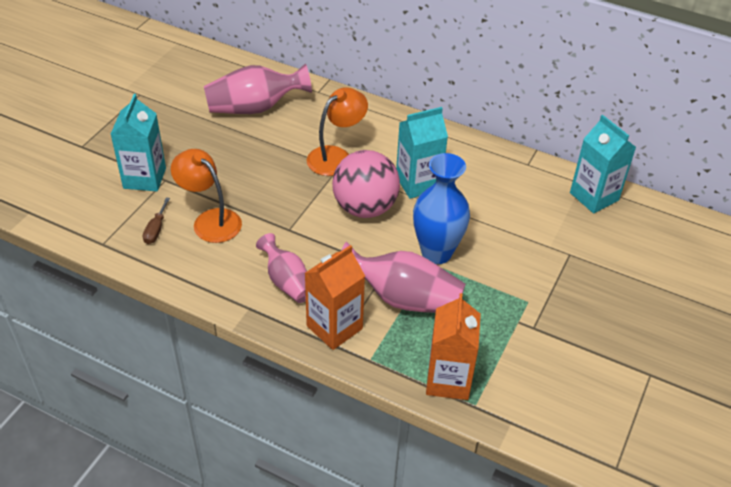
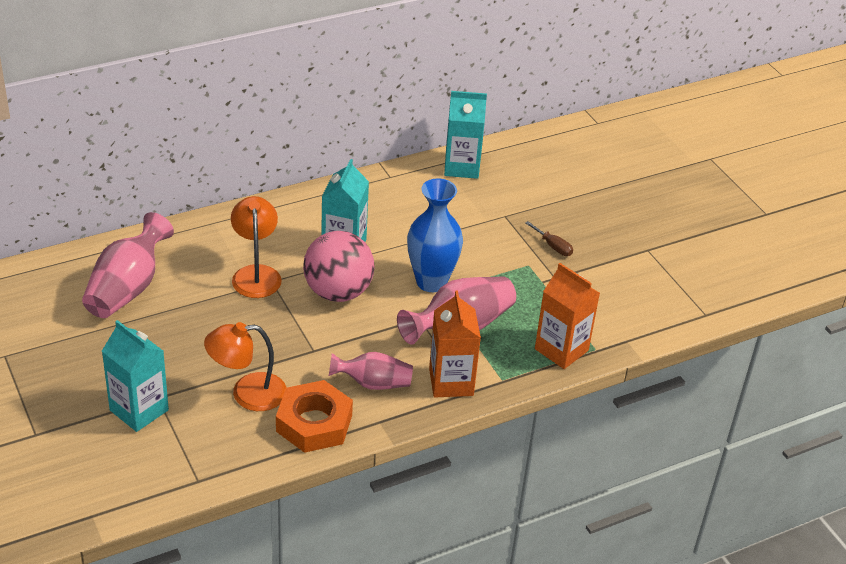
camera: 55 degrees left, 5 degrees down
brown screwdriver [143,197,170,244] -> brown screwdriver moved to [526,221,573,256]
none -> orange nut [276,380,353,453]

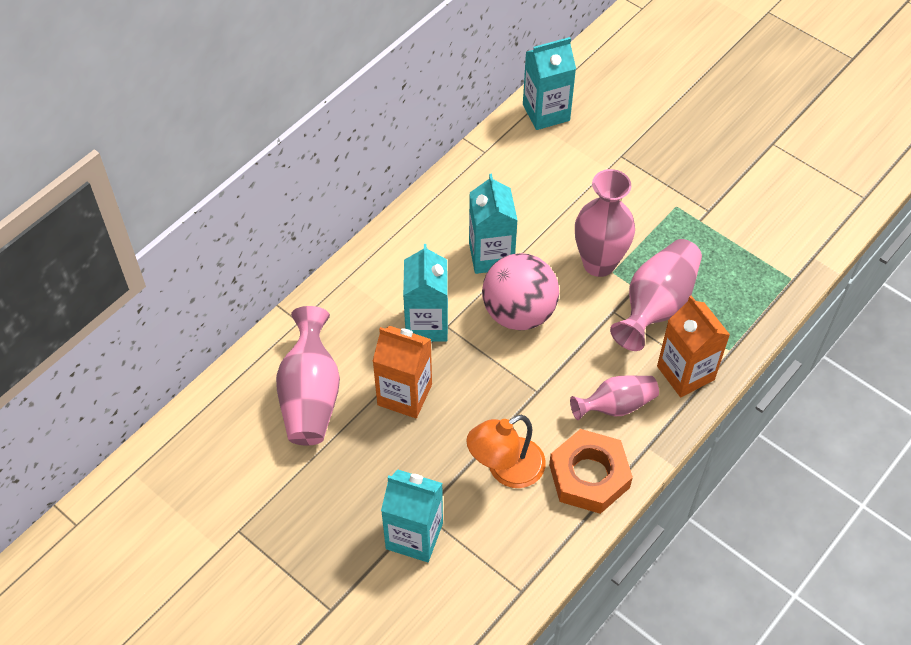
camera: 20 degrees left, 15 degrees up
orange lamp [231,196,282,298] -> turquoise carton [403,244,448,342]
blue vase [407,179,463,292] -> pink vase [575,169,635,277]
brown screwdriver [526,221,573,256] -> none
orange carton [535,263,600,369] -> orange carton moved to [373,326,432,418]

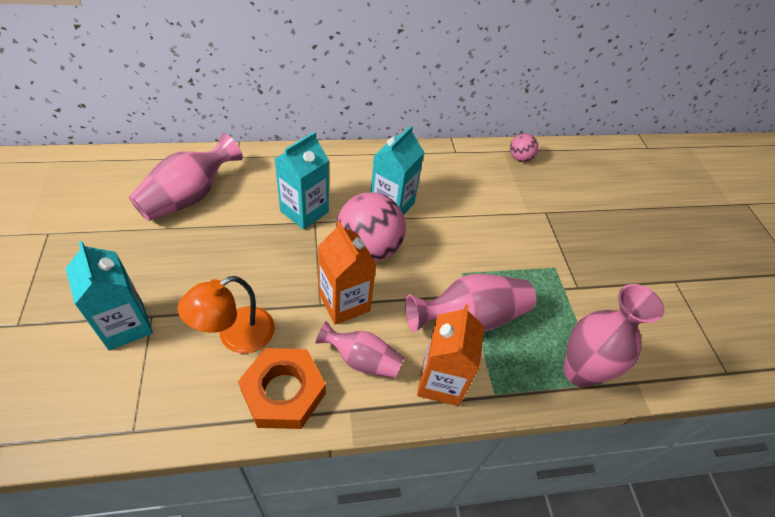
camera: 35 degrees right, 5 degrees down
orange carton [373,326,432,418] -> orange carton moved to [318,221,376,325]
orange lamp [466,415,546,488] -> orange lamp turned 45 degrees counterclockwise [178,276,275,354]
turquoise carton [523,37,576,130] -> pink ball [510,134,539,162]
pink vase [575,169,635,277] -> pink vase moved to [563,284,664,388]

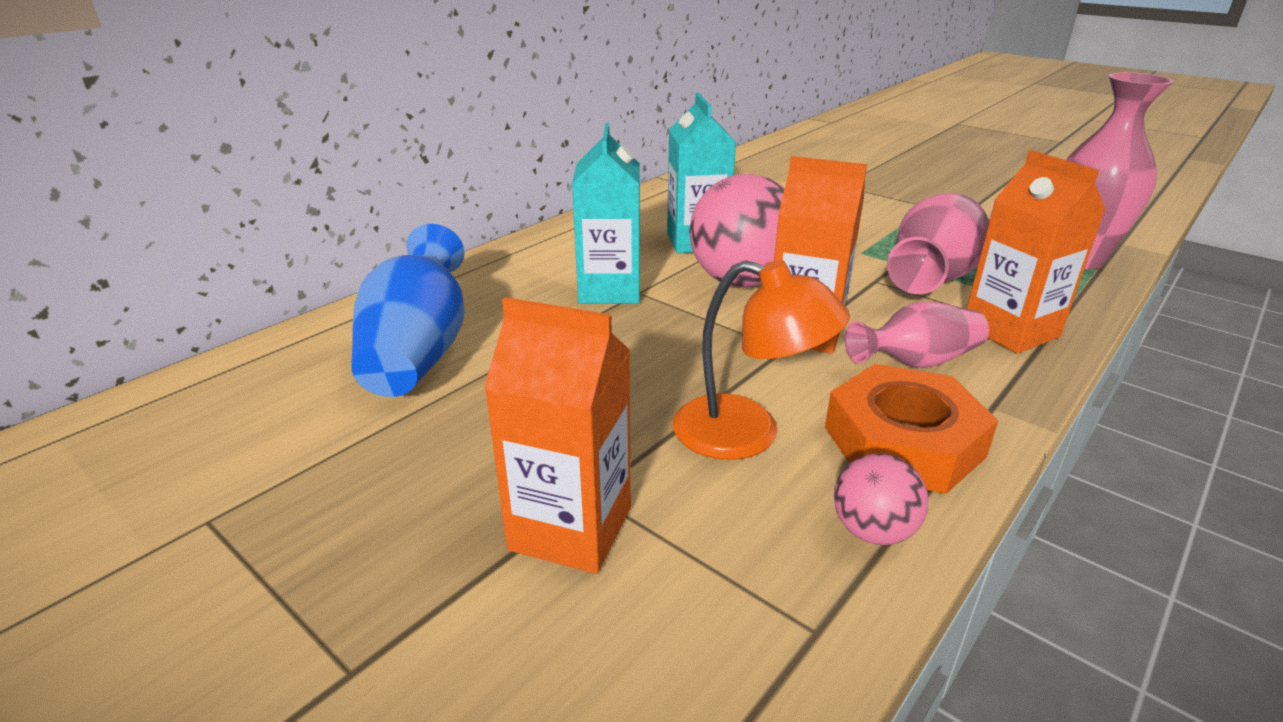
camera: 35 degrees left, 20 degrees down
turquoise carton [66,241,153,350] -> orange carton [484,297,631,574]
pink vase [129,133,243,221] -> blue vase [351,224,465,397]
orange lamp [178,276,275,354] -> orange lamp turned 75 degrees counterclockwise [673,260,850,460]
pink ball [510,134,539,162] -> pink ball moved to [834,453,929,545]

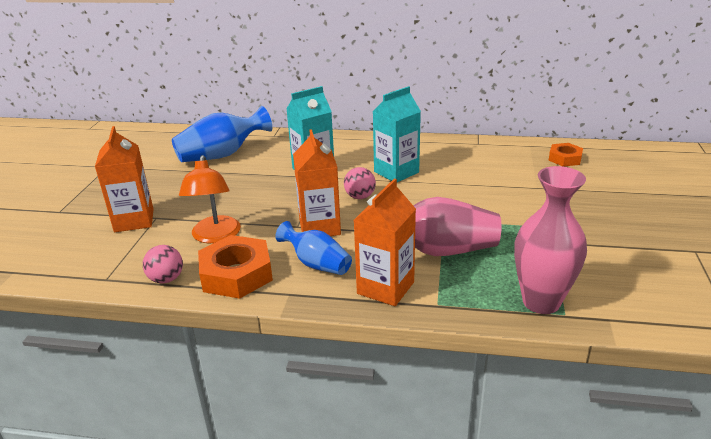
camera: 60 degrees right, 0 degrees up
pink ball [689,174,784,287] -> pink ball [344,167,376,199], size x0.50
pink vase [845,302,989,368] -> blue vase [275,221,352,275]
none -> orange nut [548,143,583,167]

